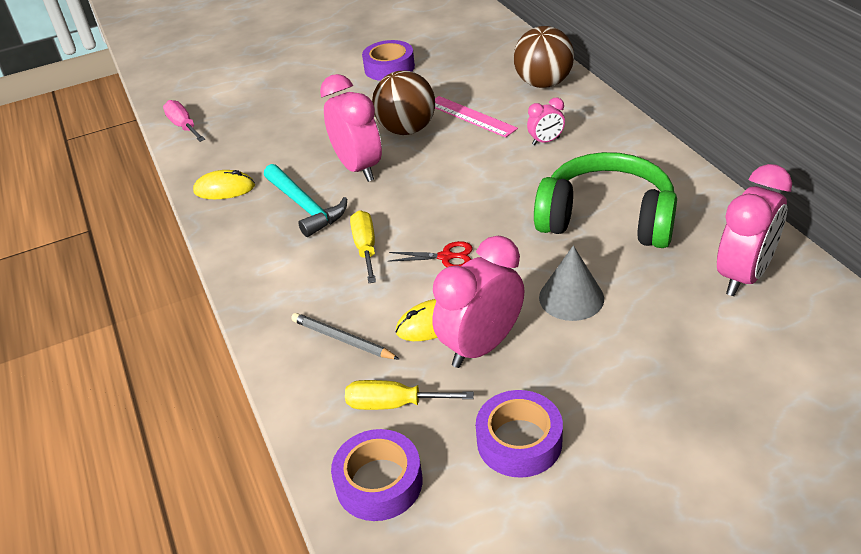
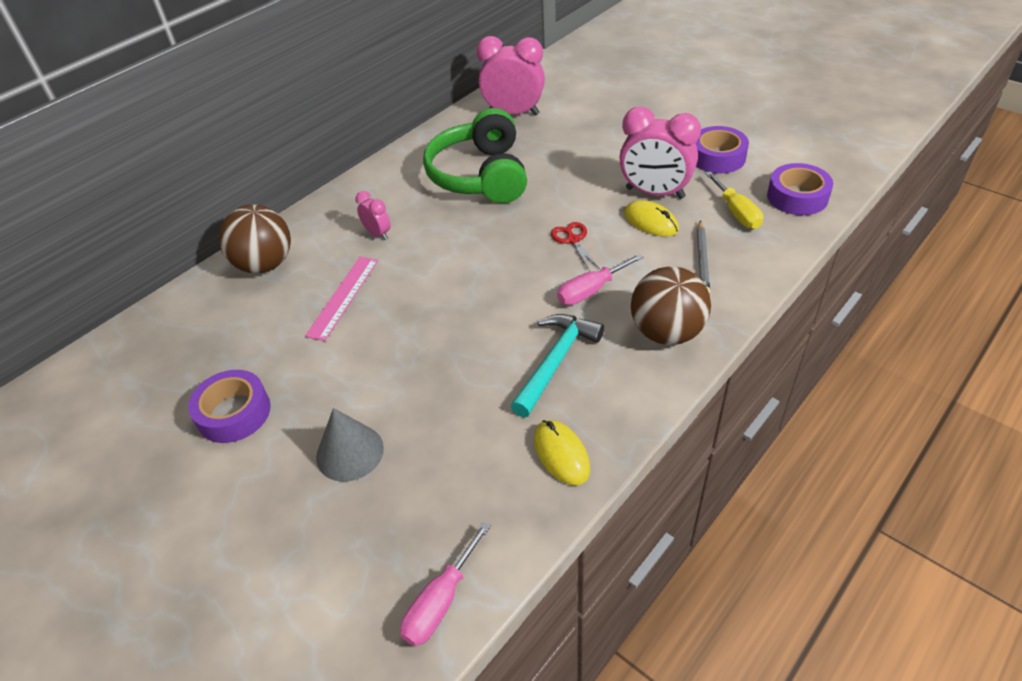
camera: 115 degrees left, 5 degrees up
pink clock [320,74,382,182] -> none
yellow screwdriver [350,210,376,283] -> pink screwdriver [557,254,643,305]
brown ball [372,71,435,135] -> brown ball moved to [631,266,711,345]
grey cone [539,245,604,321] -> grey cone moved to [316,408,384,482]

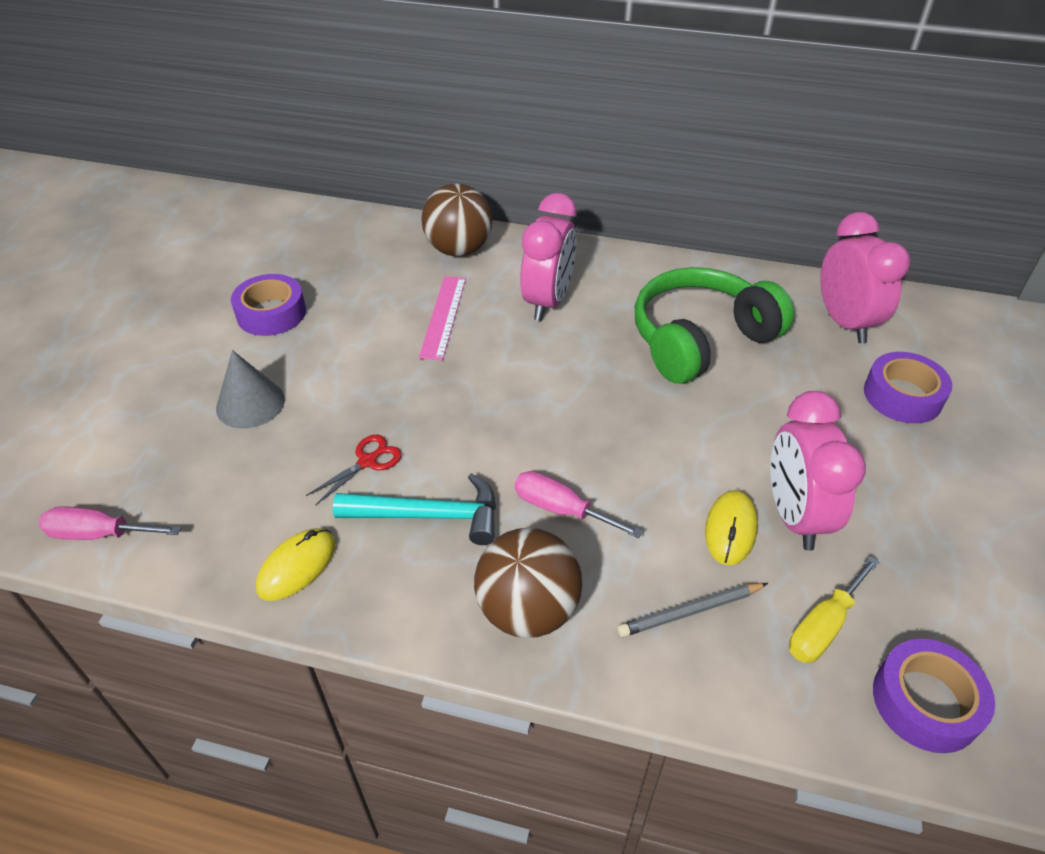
camera: 60 degrees right, 0 degrees up
pink ruler [305,257,378,341] -> pink ruler turned 75 degrees counterclockwise [419,276,466,361]
pink clock [355,191,391,240] -> pink clock [520,193,576,321], size x2.02
red scissors [551,222,600,271] -> red scissors moved to [306,435,402,505]
purple tape [696,126,749,173] -> purple tape moved to [864,352,952,423]

